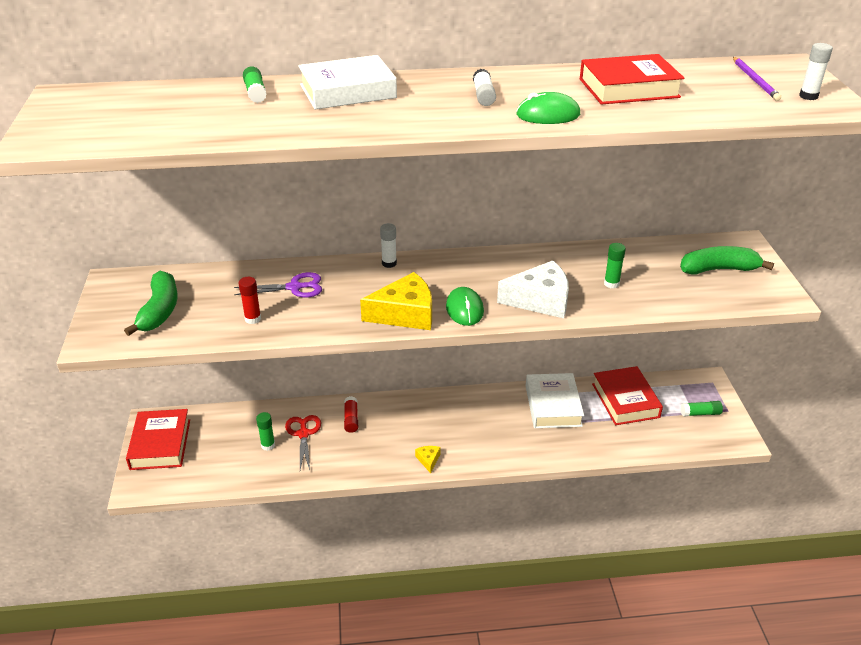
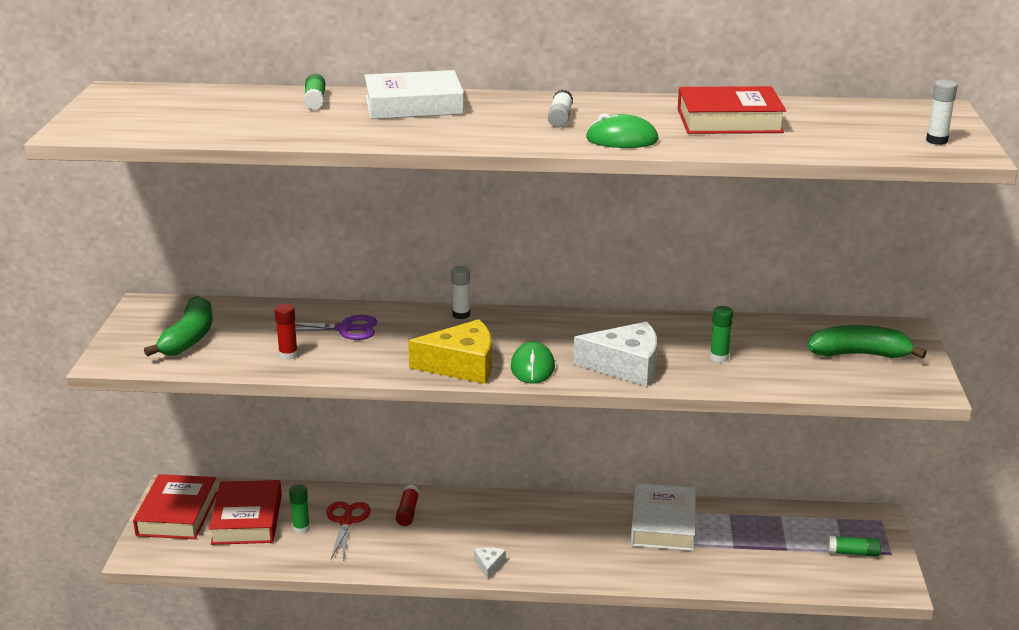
camera: 10 degrees right, 10 degrees down
yellow cheese [415,446,440,473] -> white cheese [474,547,506,580]
red book [592,366,663,425] -> red book moved to [209,480,282,545]
purple pencil [733,57,781,101] -> none

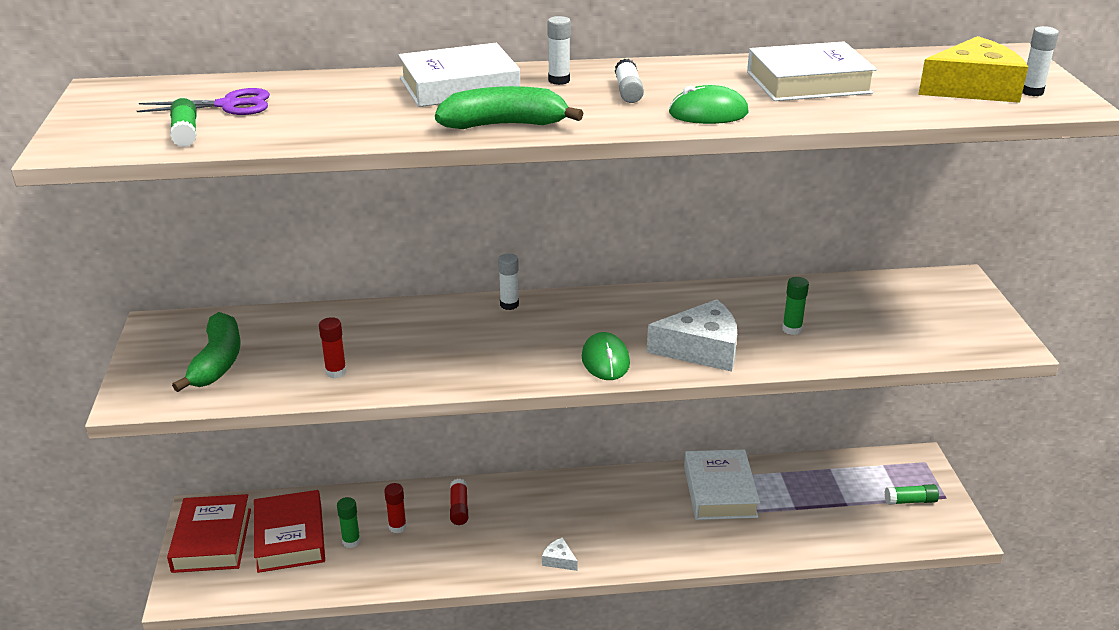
camera: 10 degrees left, 5 degrees up
purple scissors [275,315,378,340] -> purple scissors moved to [137,88,270,115]
green glue stick [304,74,325,110] -> green glue stick moved to [170,98,197,147]
red scissors [327,501,370,560] -> red glue stick [384,483,407,533]
yellow cheese [408,319,492,384] -> yellow cheese moved to [918,36,1028,103]
white cheese [474,547,506,580] -> white cheese turned 45 degrees counterclockwise [542,537,578,571]
red book [678,86,786,134] -> white book [747,42,877,101]
green banana [808,325,927,358] -> green banana moved to [435,86,583,129]
none -> white glue stick [547,16,571,85]

